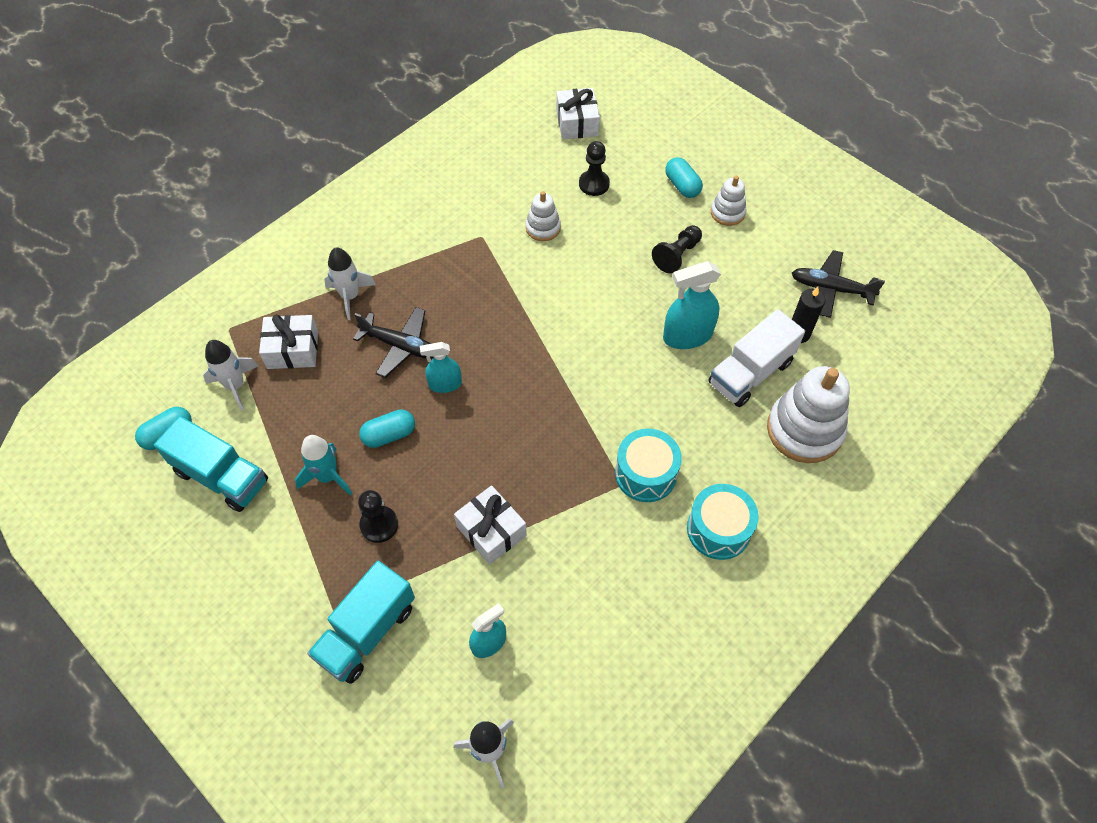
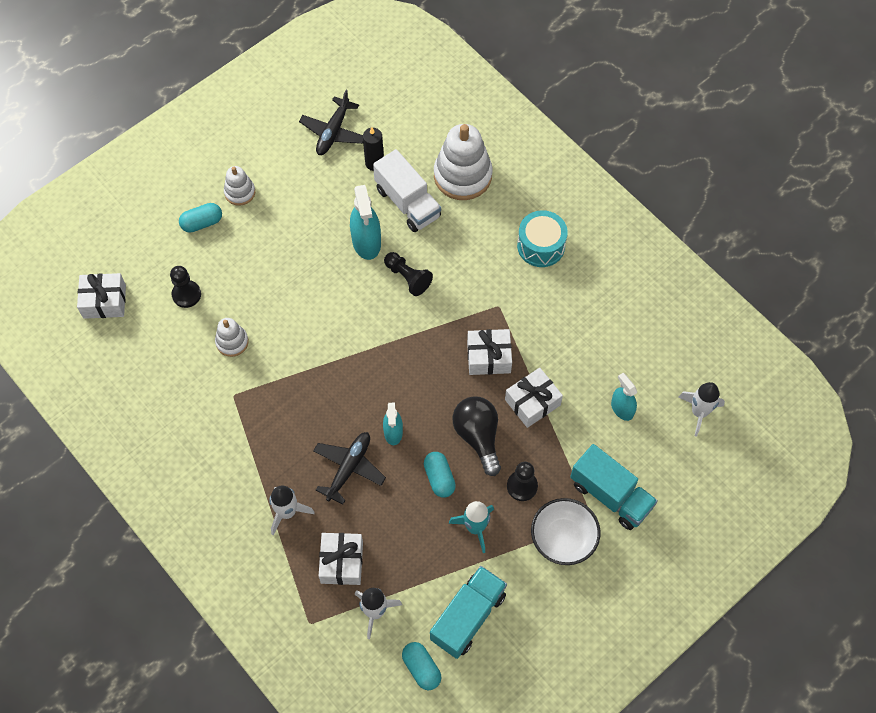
camera: 85 degrees left, 5 degrees up
turquoise drum [615,428,682,502] -> none
black pawn [652,225,702,274] -> black pawn moved to [384,252,433,296]
none -> black light bulb [453,396,501,476]
none -> white gift [467,329,512,375]
none -> white bowl [531,498,600,565]

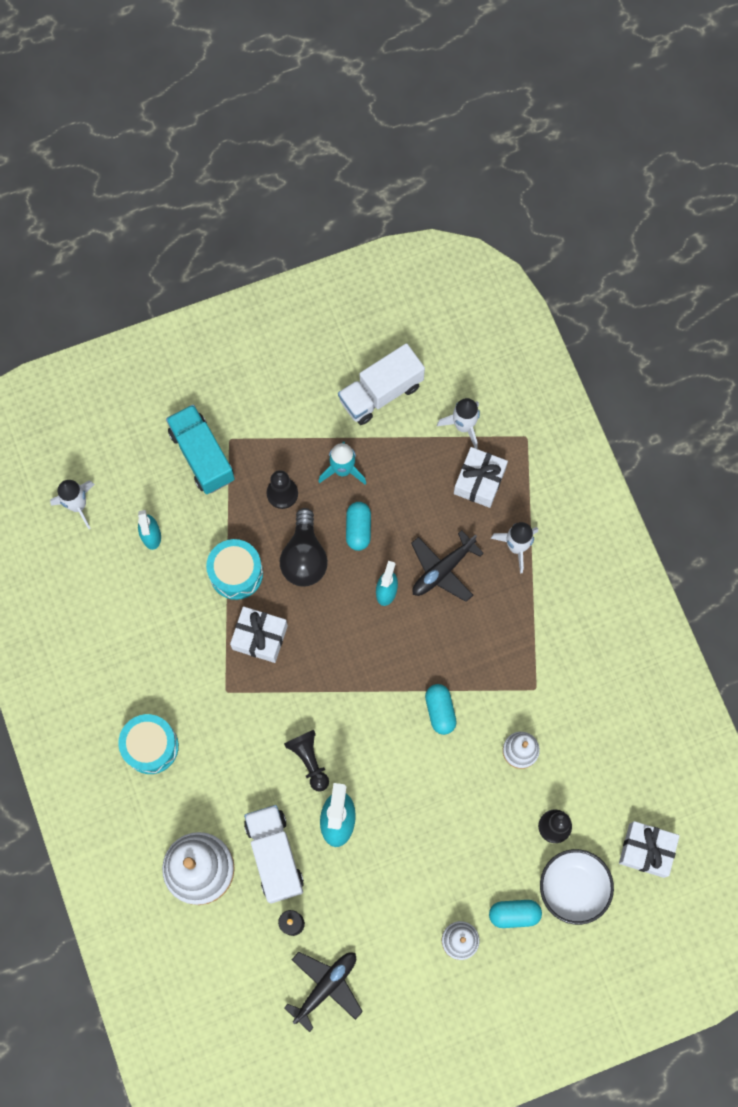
camera: 160 degrees left, 10 degrees up
turquoise capsule [402,642,441,690] -> turquoise capsule moved to [425,684,457,735]
turquoise truck [430,566,507,659] -> white truck [338,343,425,425]
white gift [505,367,563,428] -> turquoise drum [206,539,263,600]
white bowl [531,498,600,565] -> white bowl moved to [540,849,614,925]

